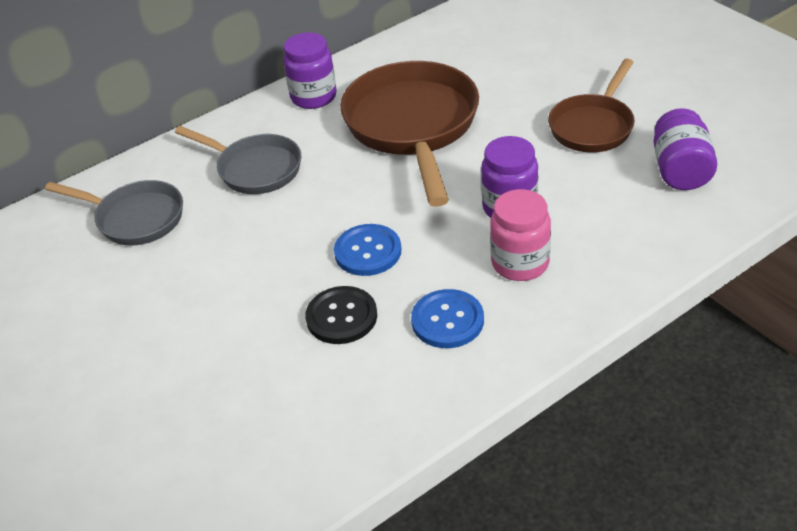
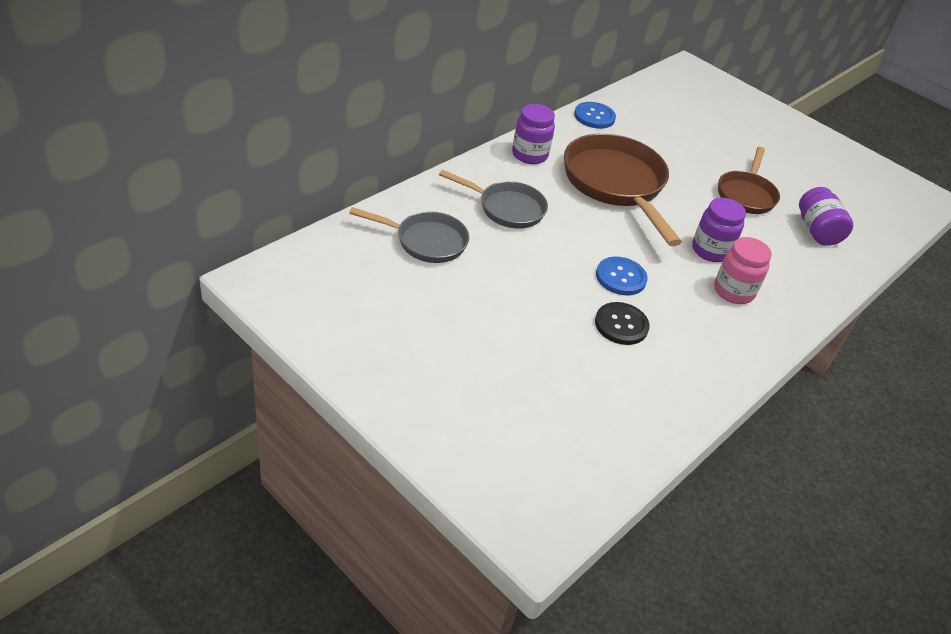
camera: 20 degrees left, 0 degrees up
blue button [411,289,484,348] -> blue button moved to [574,102,616,129]

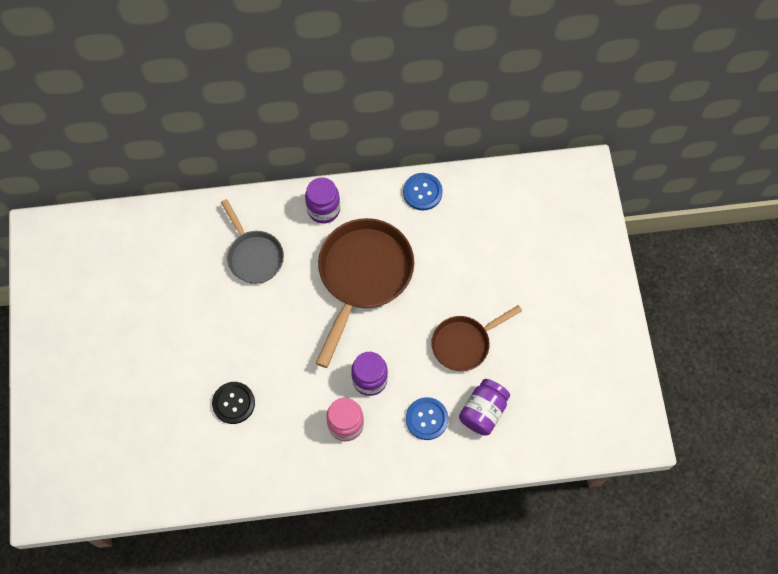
camera: 45 degrees right, 25 degrees up
grey pan [349,207,469,263] -> none
blue button [596,257,648,295] -> blue button moved to [406,397,448,440]

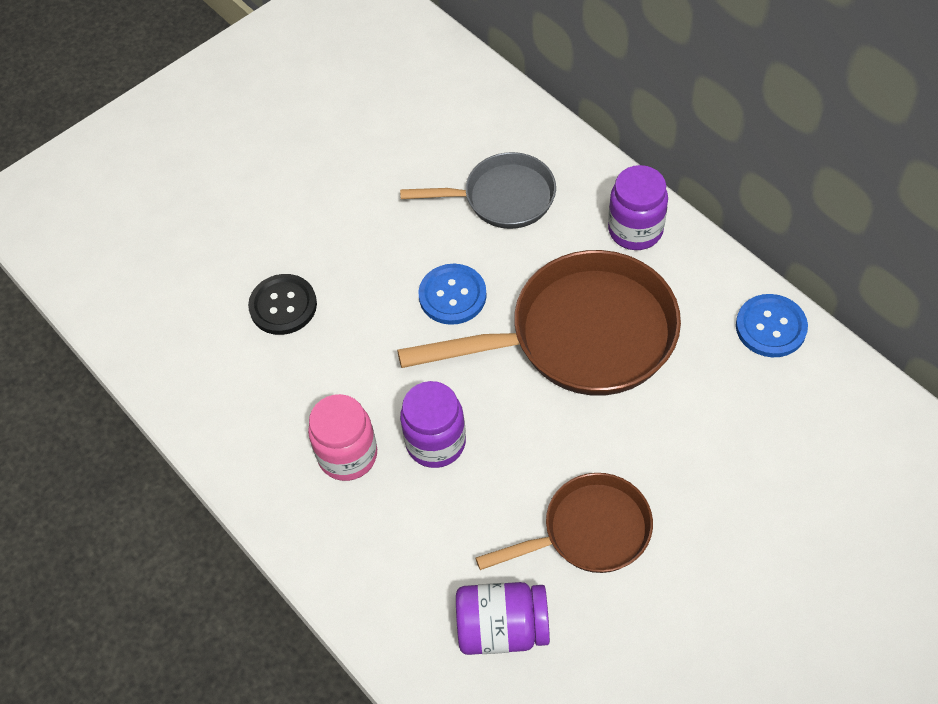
camera: 60 degrees right, 10 degrees down
grey pan [221,199,284,284] -> grey pan turned 120 degrees counterclockwise [400,152,556,229]
blue button [406,397,448,440] -> blue button moved to [418,264,487,325]
brown pan [431,305,522,371] -> brown pan turned 135 degrees clockwise [476,473,653,573]

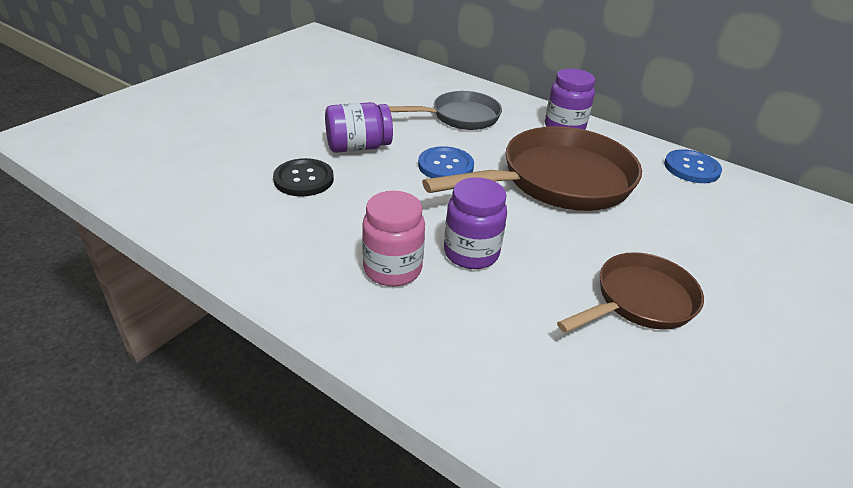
camera: 20 degrees left, 20 degrees down
purple jar [456,582,550,655] -> purple jar moved to [325,102,393,153]

